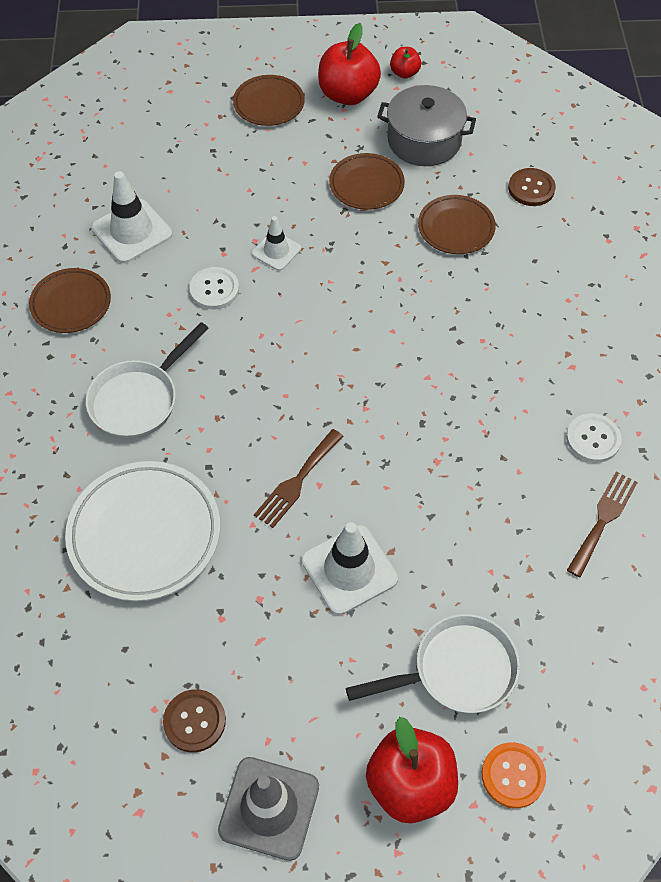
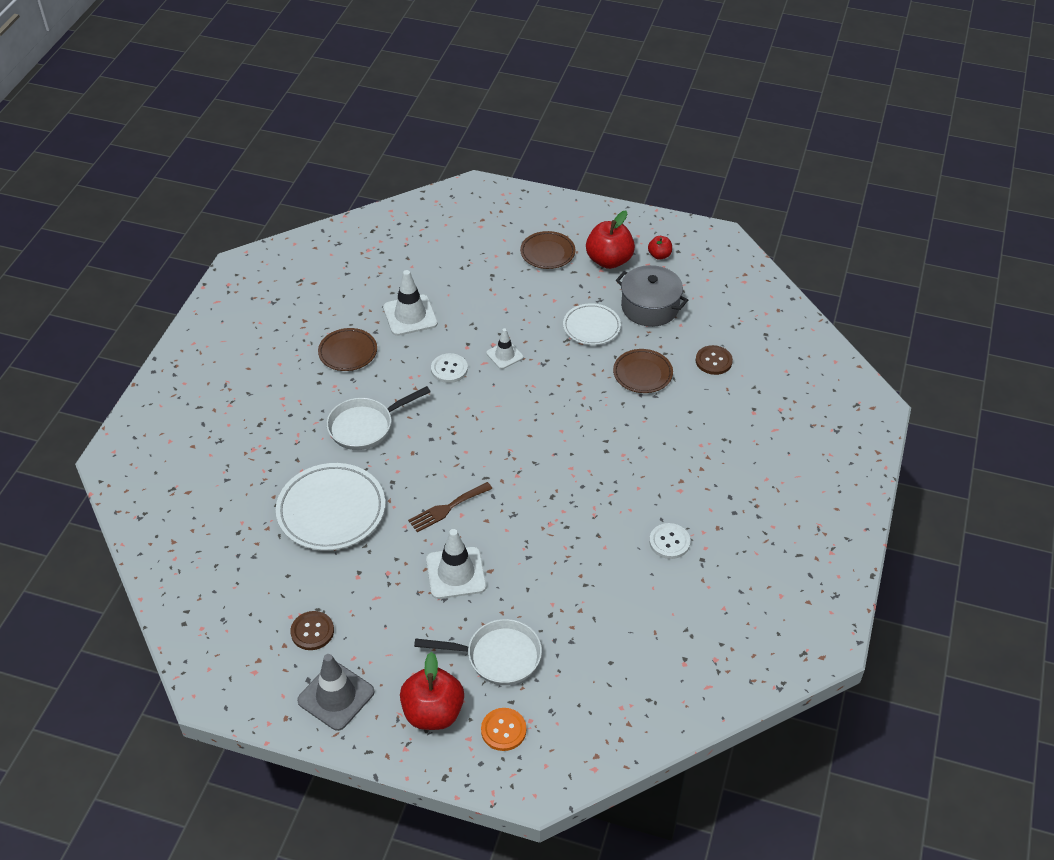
camera: 20 degrees right, 10 degrees down
brown plate [329,153,405,210] -> white plate [563,303,621,345]
brown fork [567,471,638,578] -> none

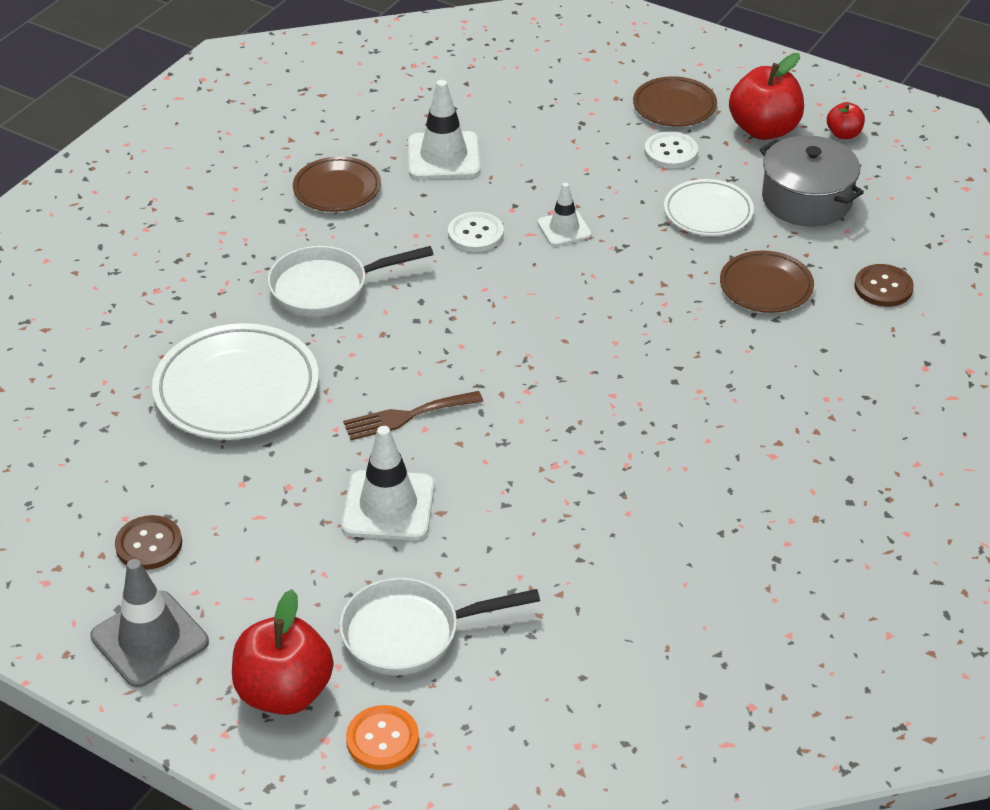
camera: 15 degrees right, 5 degrees down
white pan [414,619,542,685] -> white pan turned 150 degrees clockwise [339,578,540,675]
white button [649,523,691,559] -> white button moved to [645,131,698,168]

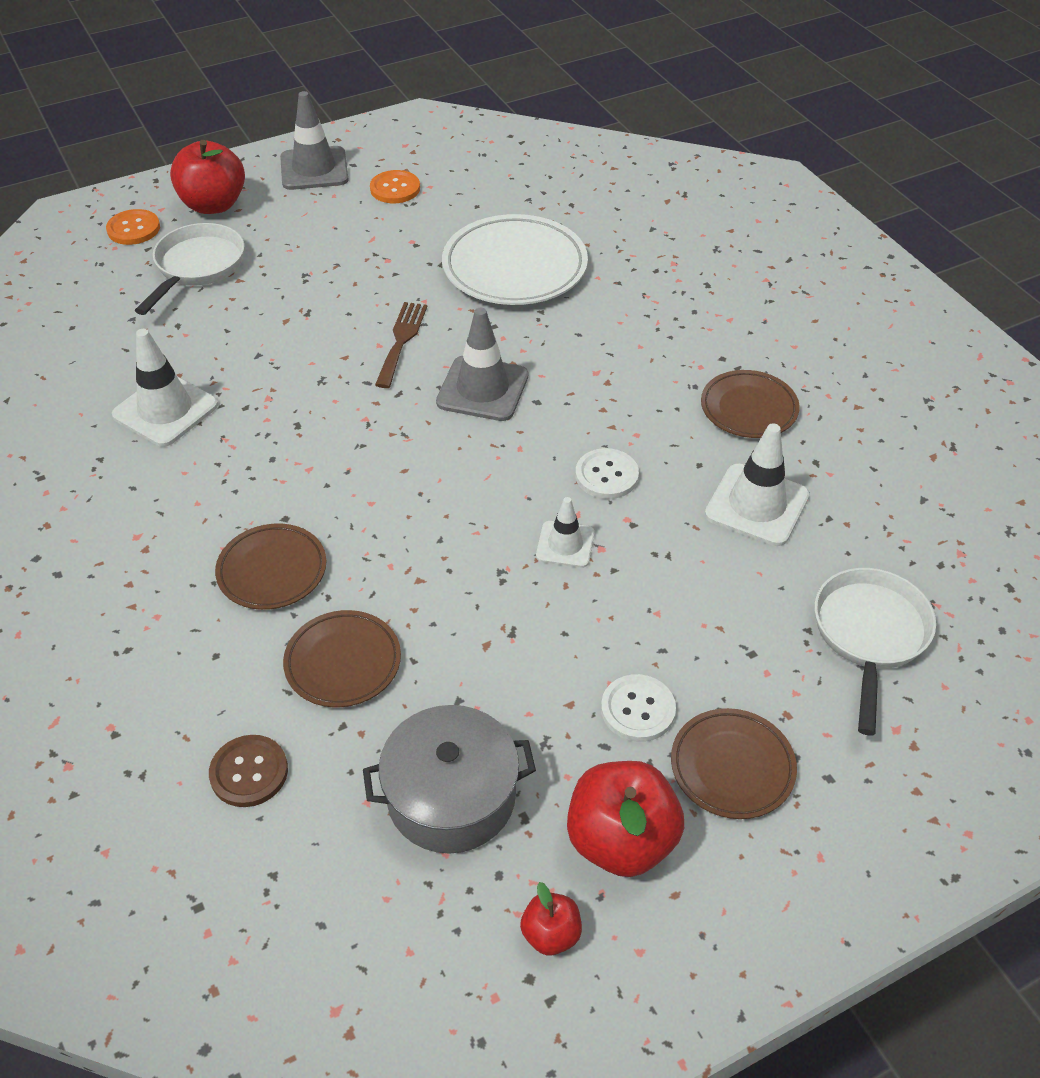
camera: 120 degrees right, 5 degrees up
brown button [115,515,182,570] -> orange button [370,170,420,203]
white pan [268,246,434,317] -> white pan moved to [814,568,936,735]
white traffic cone [341,426,435,540] -> white traffic cone moved to [112,329,218,447]
white plate [664,179,754,236] -> none
none -> brown plate [215,523,327,610]
none -> grey traffic cone [436,308,528,421]

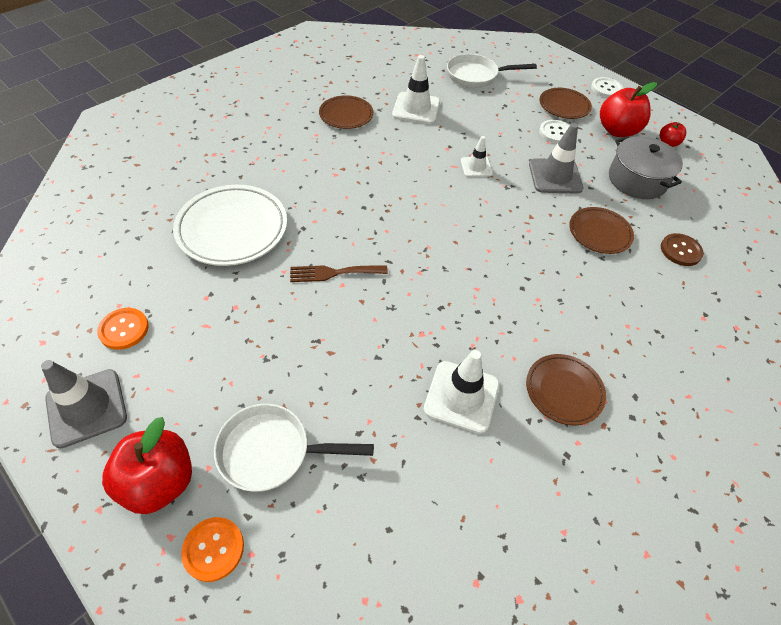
camera: 110 degrees left, 5 degrees up
brown plate [215,523,327,610] -> brown plate moved to [526,354,606,425]
grey traffic cone [436,308,528,421] -> grey traffic cone moved to [529,123,584,194]
white button [575,448,639,499] -> white button moved to [591,77,623,98]

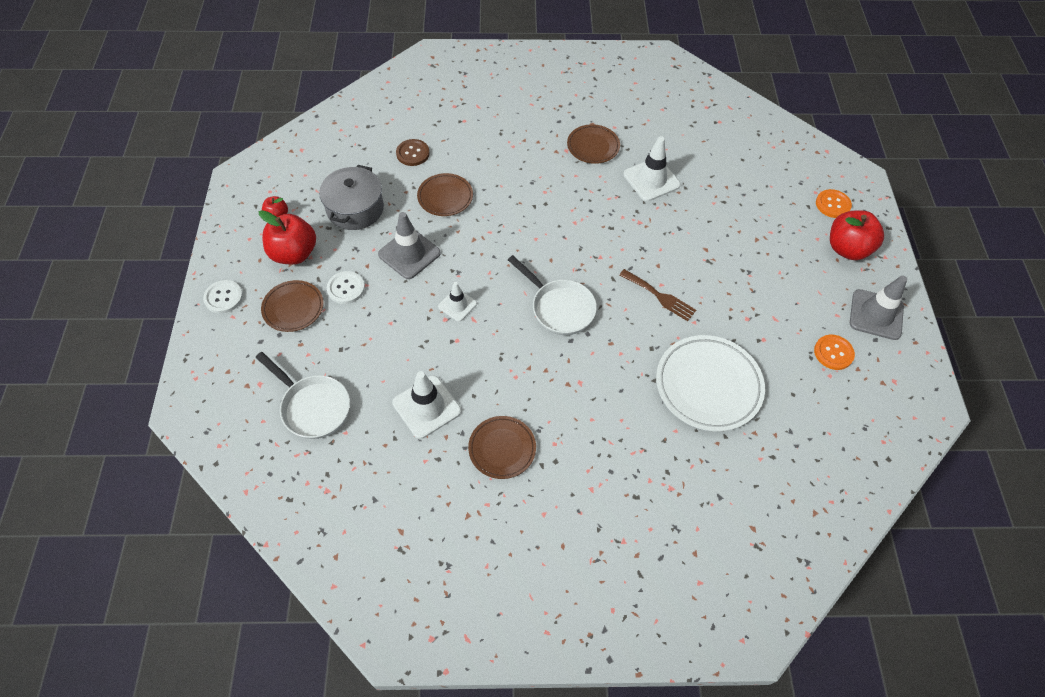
camera: 135 degrees left, 5 degrees up
white pan [214,404,374,492] -> white pan moved to [508,255,597,335]

